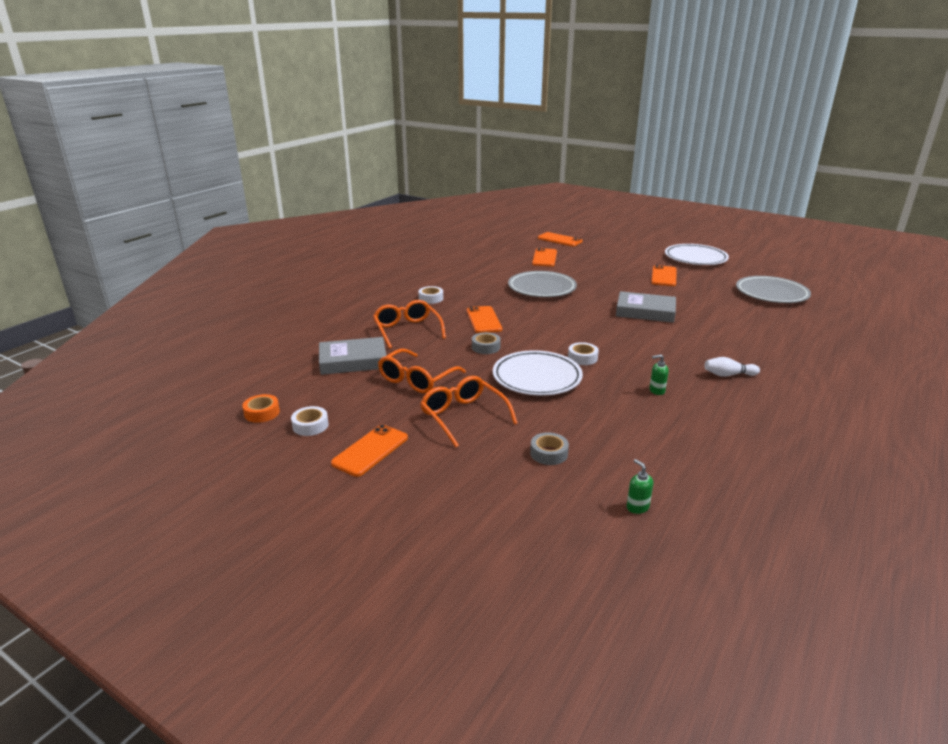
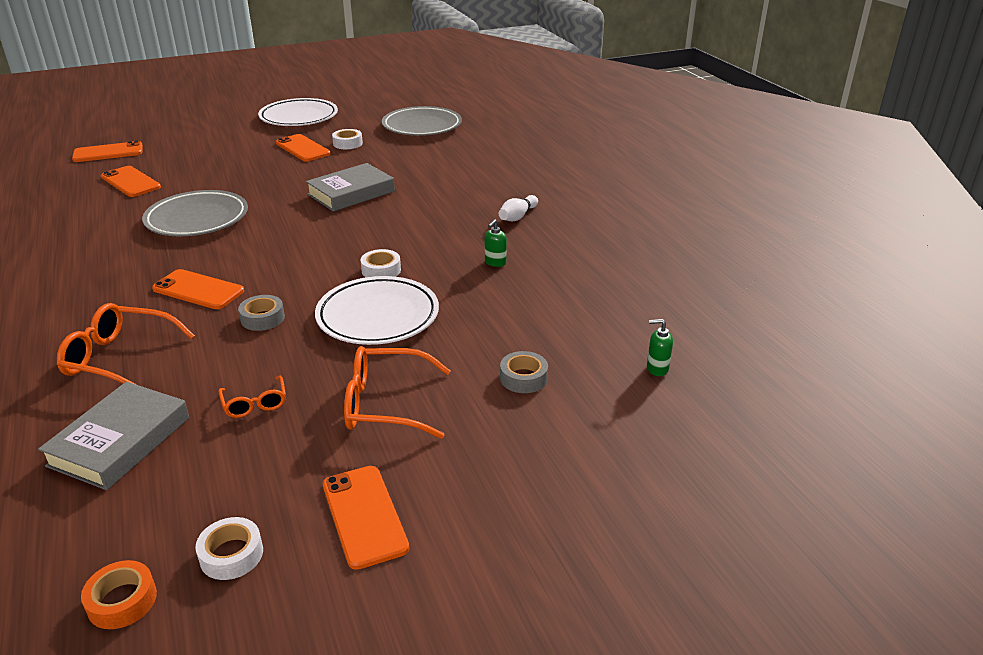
camera: 55 degrees left, 5 degrees up
orange glasses [378,349,466,393] -> orange glasses [218,375,286,418], size x0.55
white tape [418,286,443,304] -> white tape moved to [332,129,363,149]

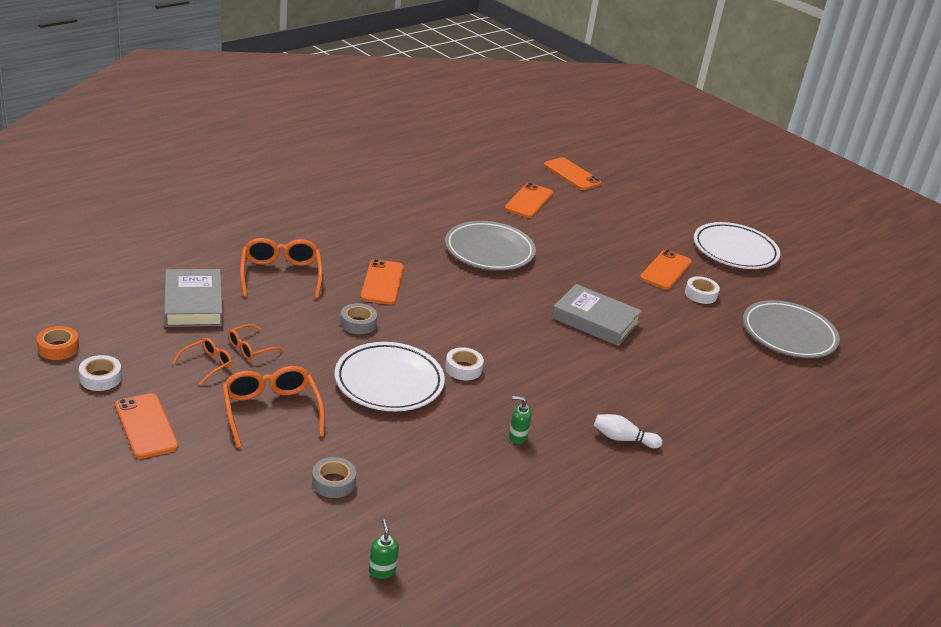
camera: 65 degrees right, 0 degrees up
grey book [38,382,189,490] -> grey book turned 75 degrees clockwise [164,269,222,327]
orange phone [323,466,409,570] -> orange phone turned 75 degrees counterclockwise [115,393,178,459]
none -> orange glasses [173,338,232,385]

